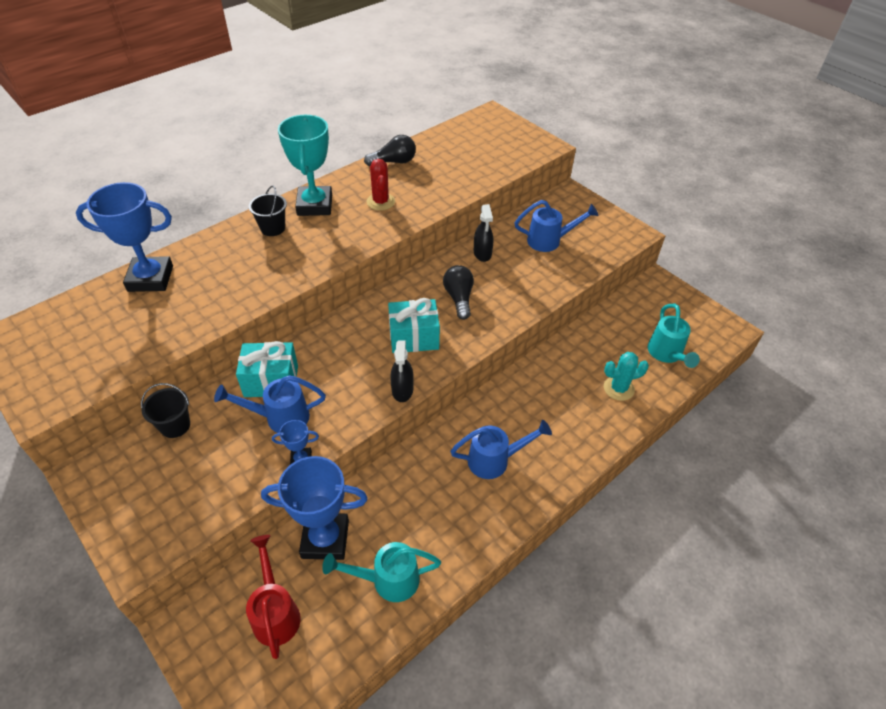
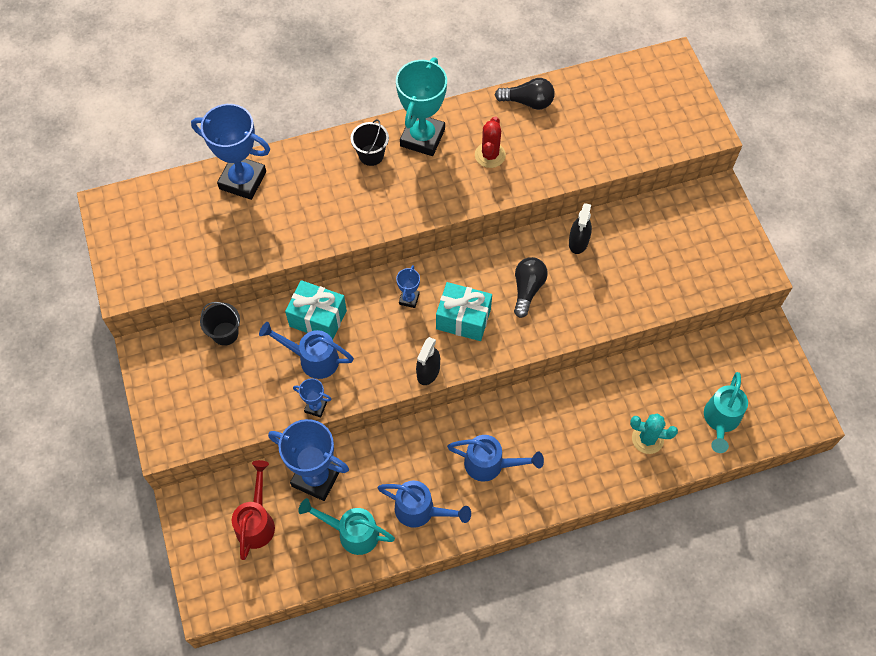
camera: 25 degrees right, 15 degrees up
blue watering can [514,200,598,252] -> blue watering can moved to [377,481,471,528]
none -> blue trophy [396,265,420,308]

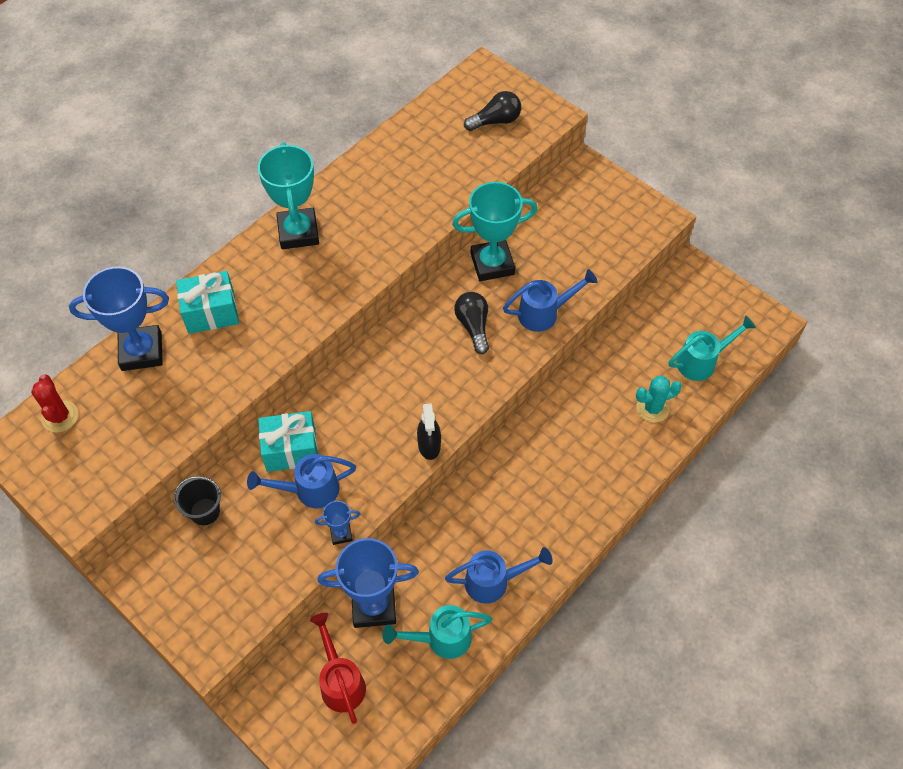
camera: 30 degrees left, 5 degrees down
black bucket [351,119,389,166] -> none
blue trophy [396,265,420,308] -> none
turquoise gift [436,282,492,341] -> turquoise gift moved to [176,271,239,334]
blue watering can [447,435,544,482] -> blue watering can moved to [503,269,598,332]
red cactus [475,116,506,168] -> red cactus moved to [31,374,78,433]
black light bulb [495,78,555,110] -> black light bulb moved to [464,91,521,131]
black spray bottle [569,203,592,254] -> turquoise trophy [452,182,537,281]
turquoise watering can [704,372,748,453] -> turquoise watering can turned 105 degrees counterclockwise [669,315,756,381]

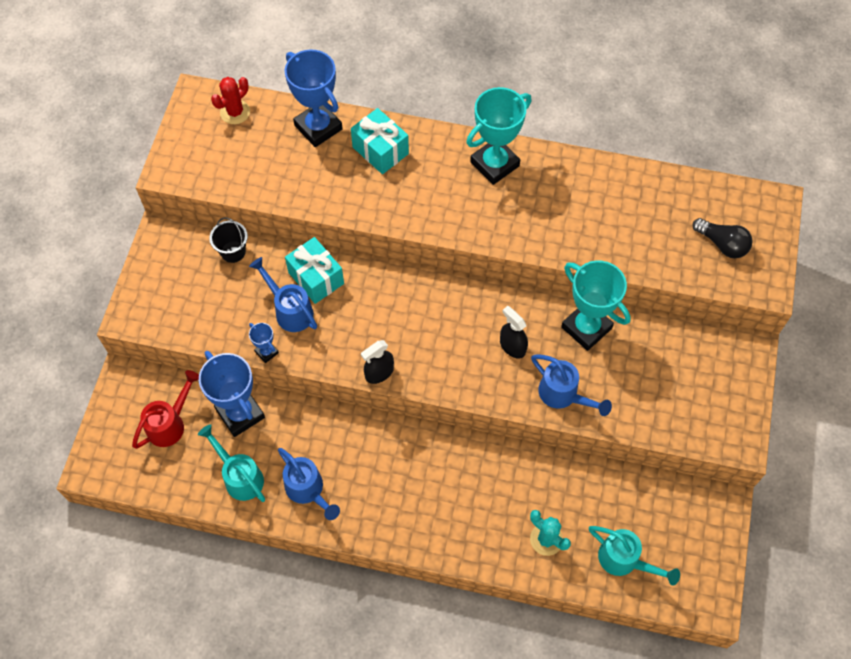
camera: 60 degrees right, 5 degrees up
black light bulb [454,292,489,354] -> black spray bottle [500,306,528,358]

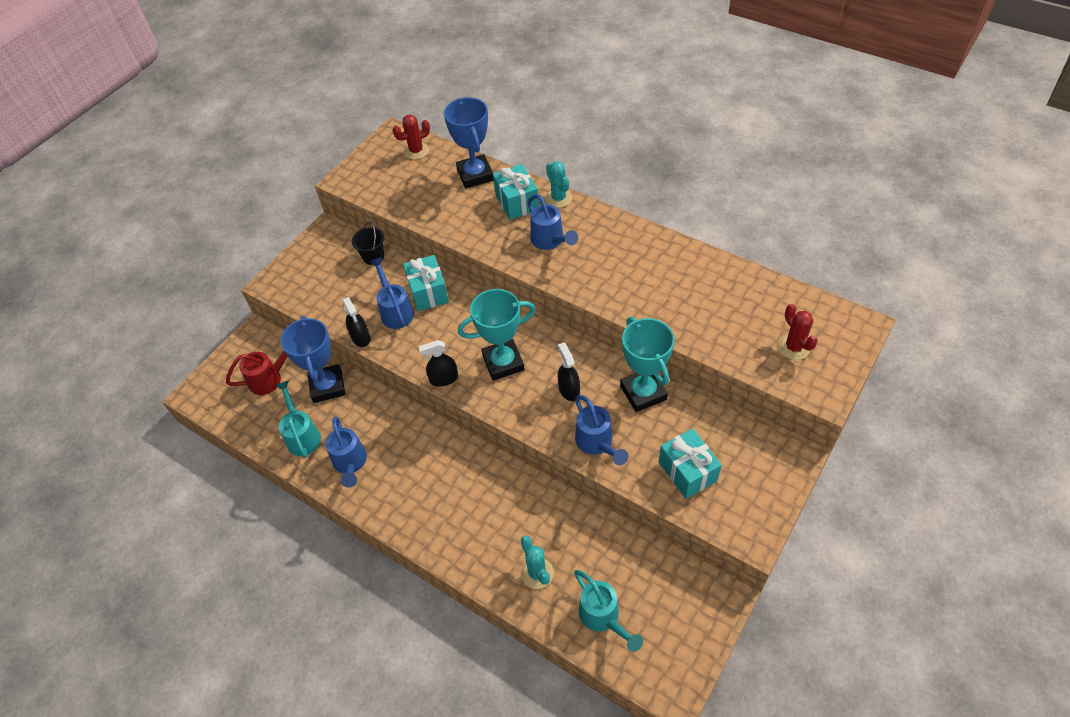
camera: 25 degrees right, 10 degrees down
blue trophy [249,323,279,363] -> black spray bottle [342,297,370,347]
turquoise trophy [466,87,532,185] -> turquoise trophy moved to [458,289,536,381]
black light bulb [692,218,753,258] -> red cactus [778,304,818,360]
none -> blue watering can [527,194,578,250]
none -> turquoise cactus [545,161,572,208]
none -> turquoise gift [659,428,722,499]

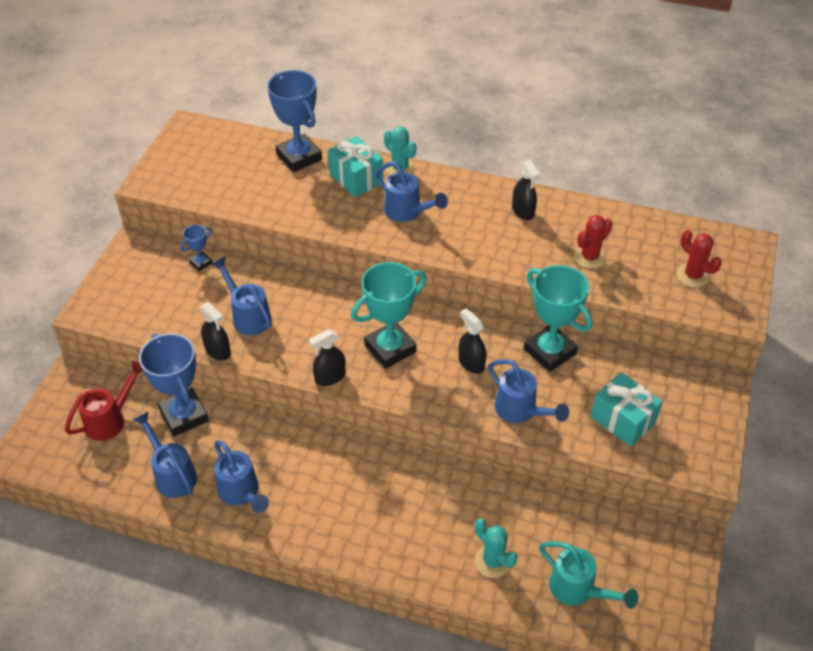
camera: 20 degrees left, 5 degrees down
turquoise watering can [275,380,321,458] -> blue watering can [133,412,197,498]
black bucket [352,222,384,265] -> blue trophy [180,225,212,271]
red cactus [392,115,430,159] -> red cactus moved to [574,215,612,269]
turquoise gift [403,255,449,311] -> none
none -> black spray bottle [512,159,540,220]

